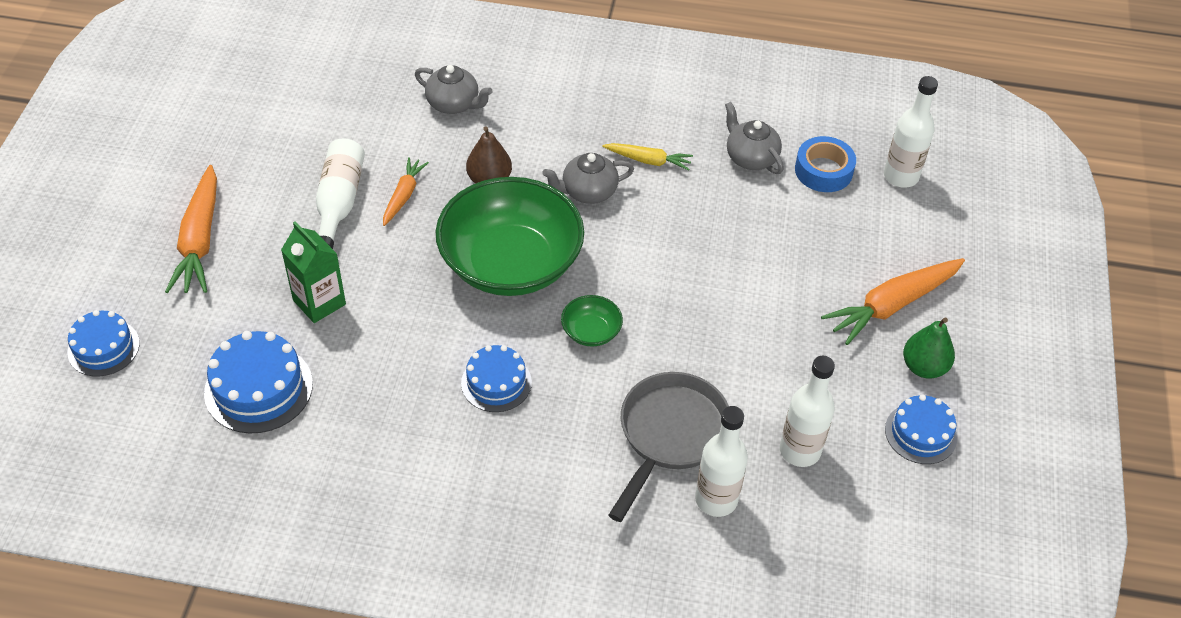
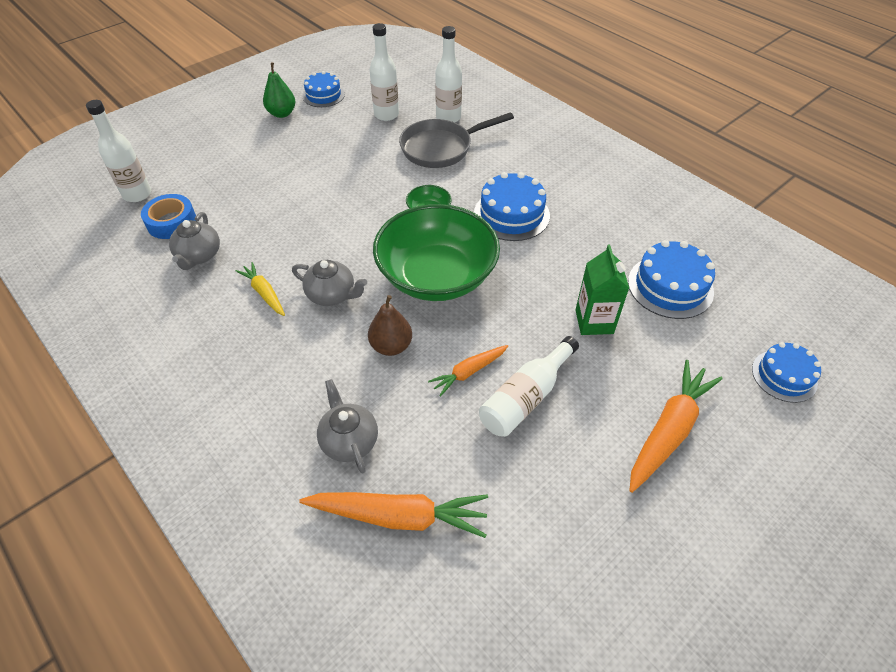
camera: 140 degrees left, 0 degrees up
blue cake [461,345,532,412] -> blue cake [474,172,550,241], size x1.50
orange carrot [821,258,965,345] -> orange carrot moved to [299,492,488,538]

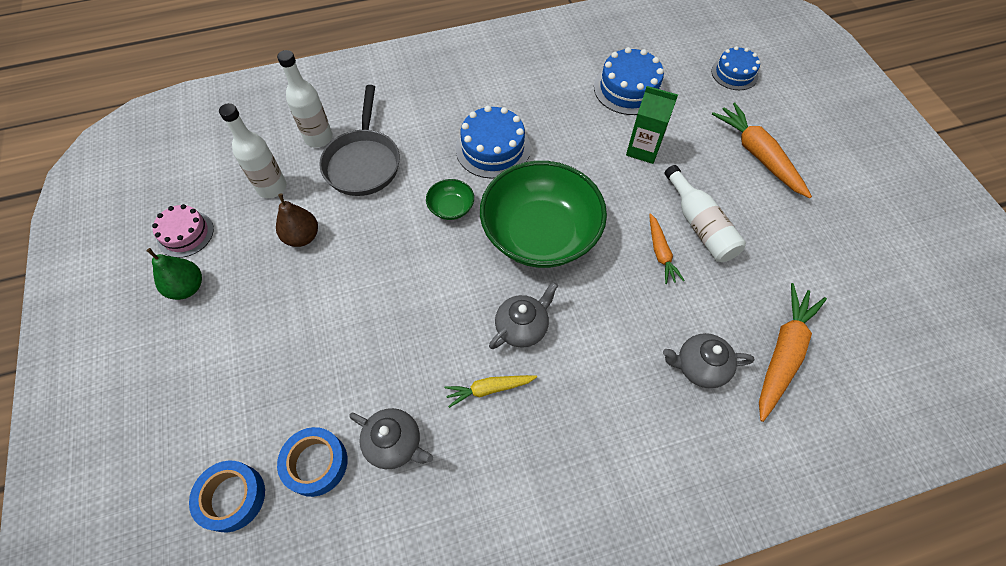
camera: 65 degrees left, 10 degrees up
white bottle [86,100,151,202] -> blue tape [189,461,265,532]
blue cake [303,71,345,107] -> pink cake [152,204,214,258]
brown pear [368,295,412,356] -> brown pear moved to [276,193,318,247]

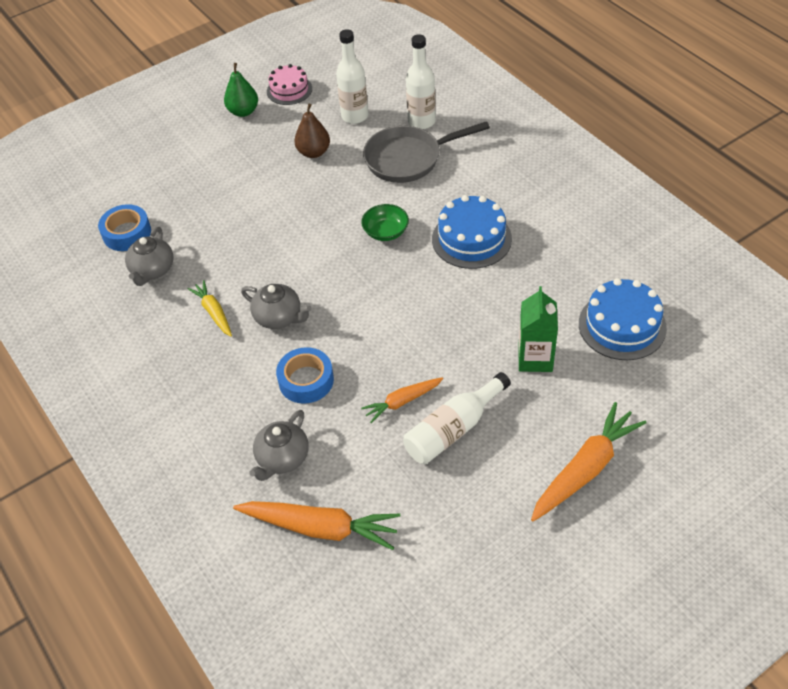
camera: 75 degrees right, 10 degrees down
blue tape [189,461,265,532] -> blue tape moved to [276,347,334,404]
green bowl [480,161,607,268] -> none
grey teapot [663,333,754,388] -> grey teapot turned 135 degrees counterclockwise [249,410,309,481]
blue cake [712,46,760,90] -> none

